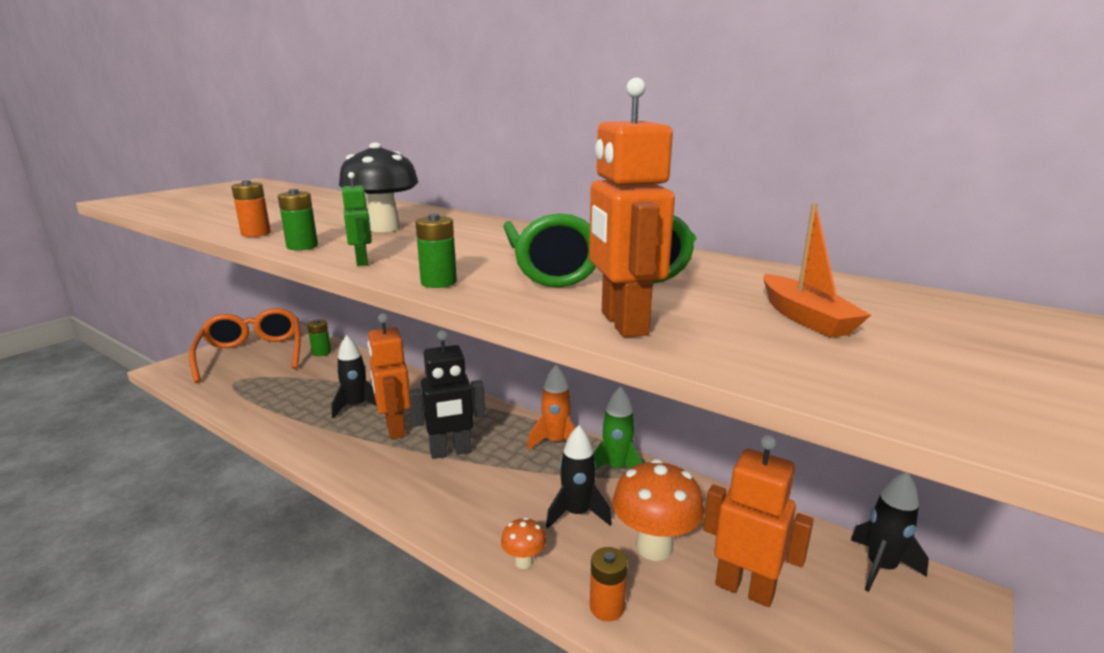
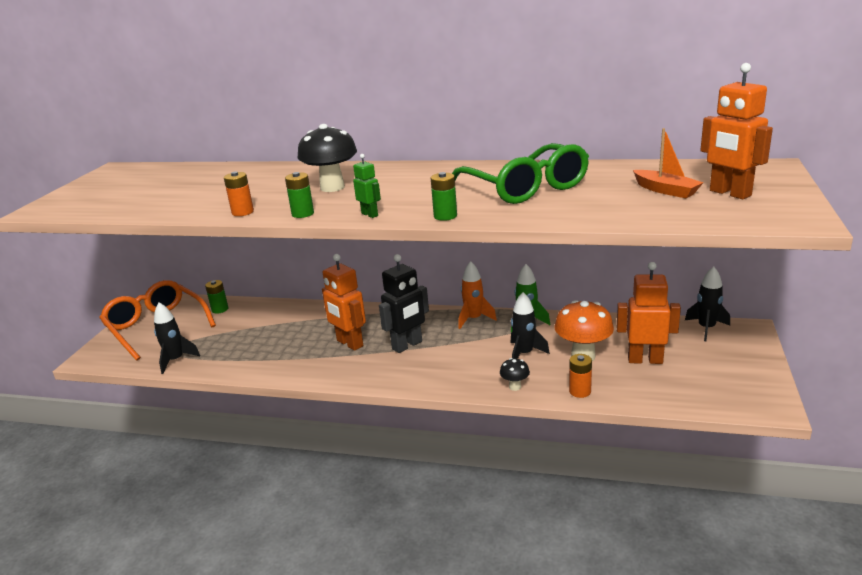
camera: 20 degrees left, 5 degrees up
black rocket [332,335,377,418] -> black rocket moved to [154,302,200,374]
orange mushroom [501,517,546,569] -> black mushroom [500,358,530,391]
orange robot [589,77,675,338] -> orange robot moved to [700,63,773,199]

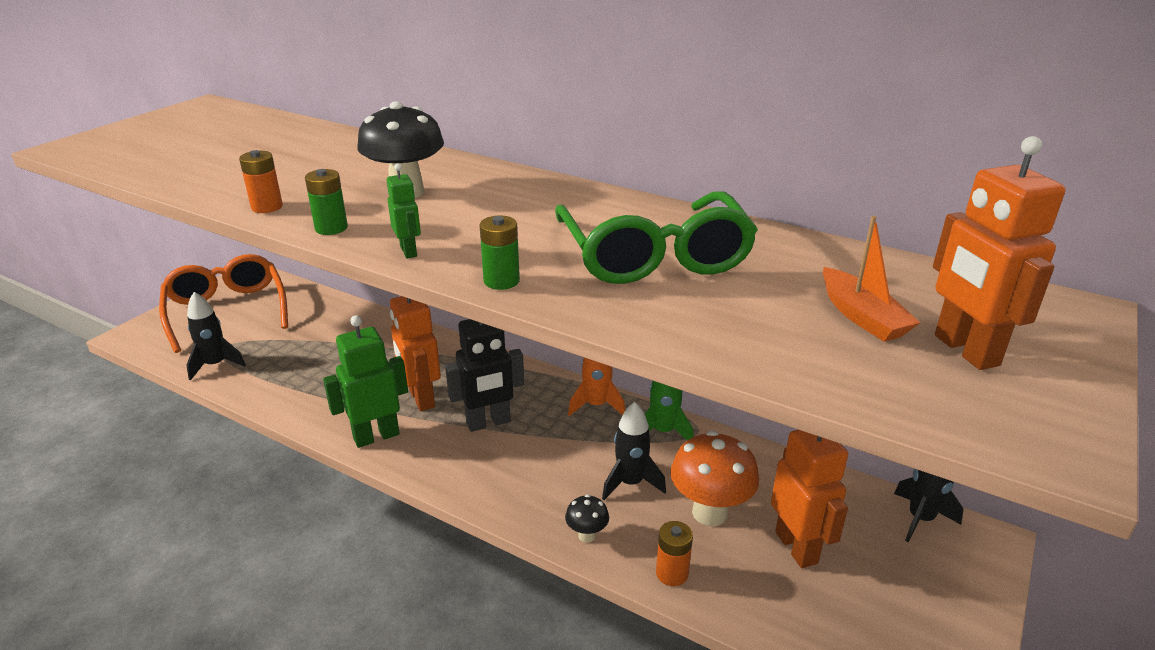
camera: 15 degrees right, 5 degrees up
green battery [205,280,228,313] -> none
orange robot [616,262,681,364] -> orange robot turned 45 degrees clockwise [771,430,848,568]
none -> green robot [323,315,408,448]

